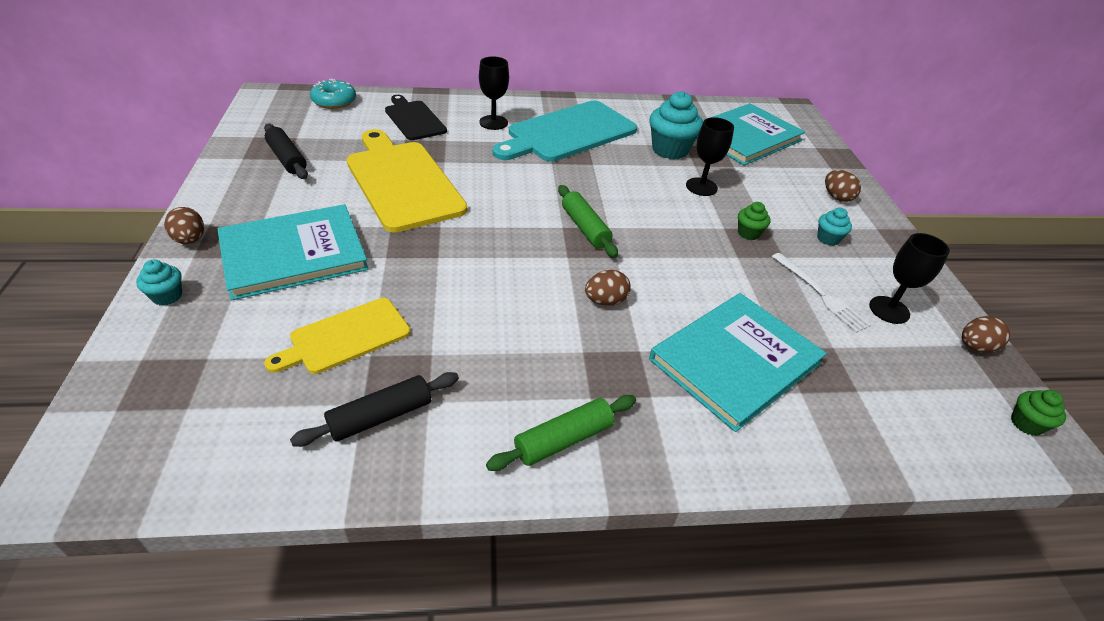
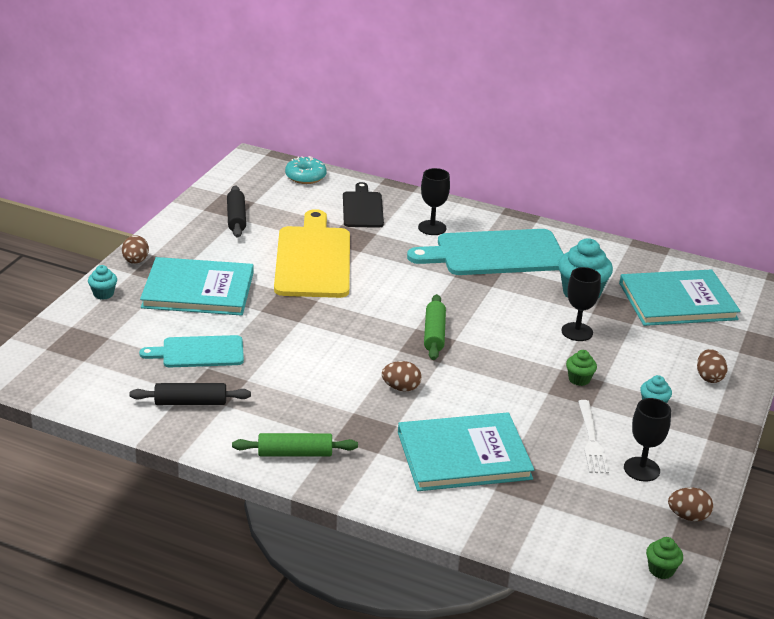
camera: 30 degrees right, 10 degrees down
yellow cutting board [264,298,410,374] -> turquoise cutting board [139,335,244,367]

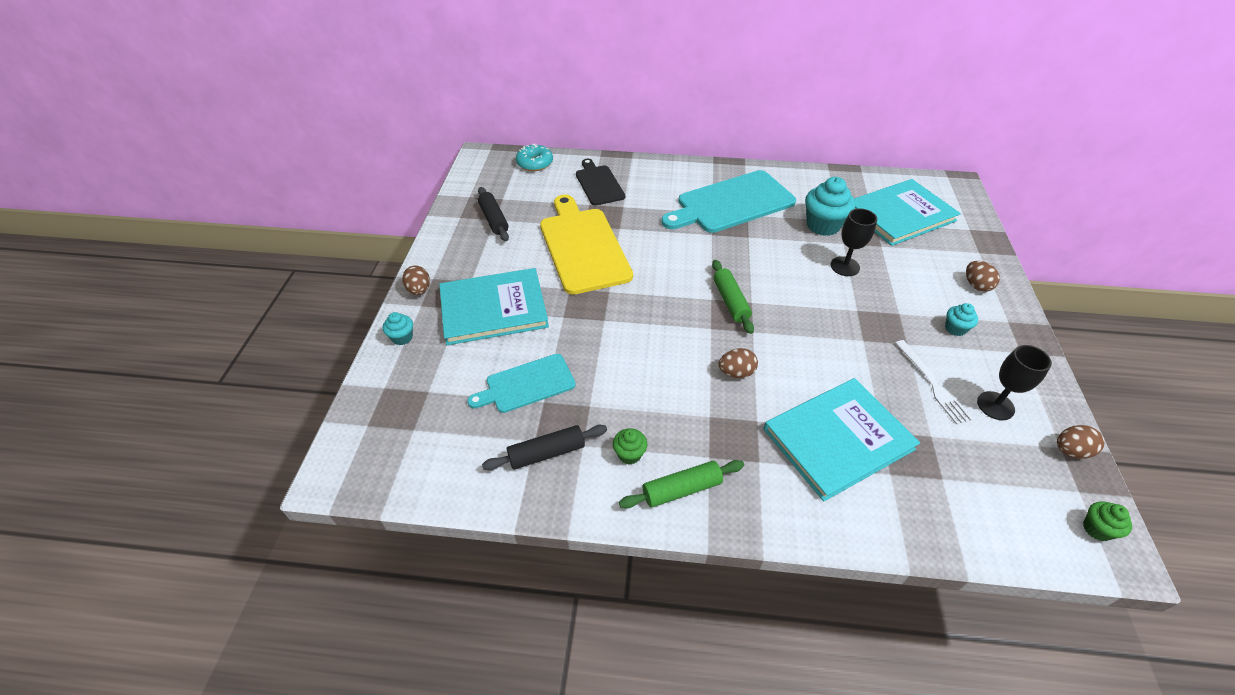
camera: 15 degrees left, 15 degrees up
black goblet [418,168,450,235] -> none
green cupcake [566,350,597,386] -> green cupcake moved to [613,428,647,465]

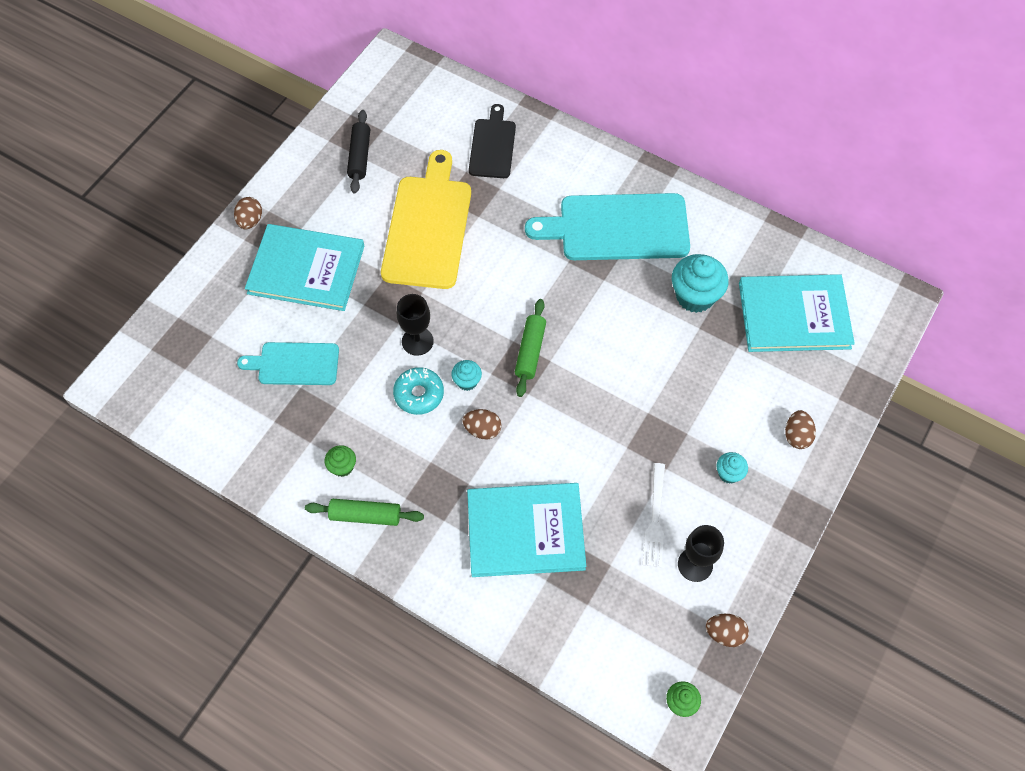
camera: 25 degrees right, 15 degrees up
turquoise cupcake [383,312,413,345] -> turquoise cupcake moved to [451,360,482,391]
black rolling pin [482,425,607,470] -> none
turquoise donut [516,143,553,171] -> turquoise donut moved to [393,367,444,415]
black goblet [830,208,877,276] -> black goblet moved to [397,294,434,356]

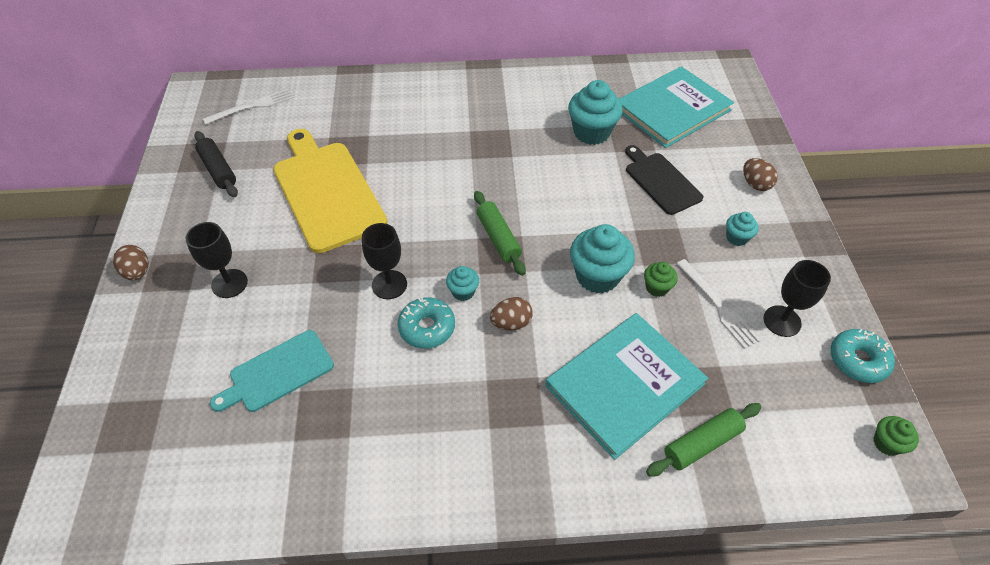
camera: 35 degrees left, 10 degrees down
turquoise book [245,224,364,311] -> black goblet [186,222,248,298]
green rolling pin [305,499,424,526] -> green rolling pin moved to [646,403,762,477]
green cupcake [324,445,356,477] -> green cupcake moved to [644,262,678,297]
black cutting board [469,104,516,178] -> black cutting board moved to [625,145,703,215]
turquoise cutting board [525,193,690,260] -> none
brown egg [706,614,749,647] -> turquoise donut [831,329,895,383]
none -> white fork [203,89,294,125]
none -> turquoise cupcake [570,224,635,294]

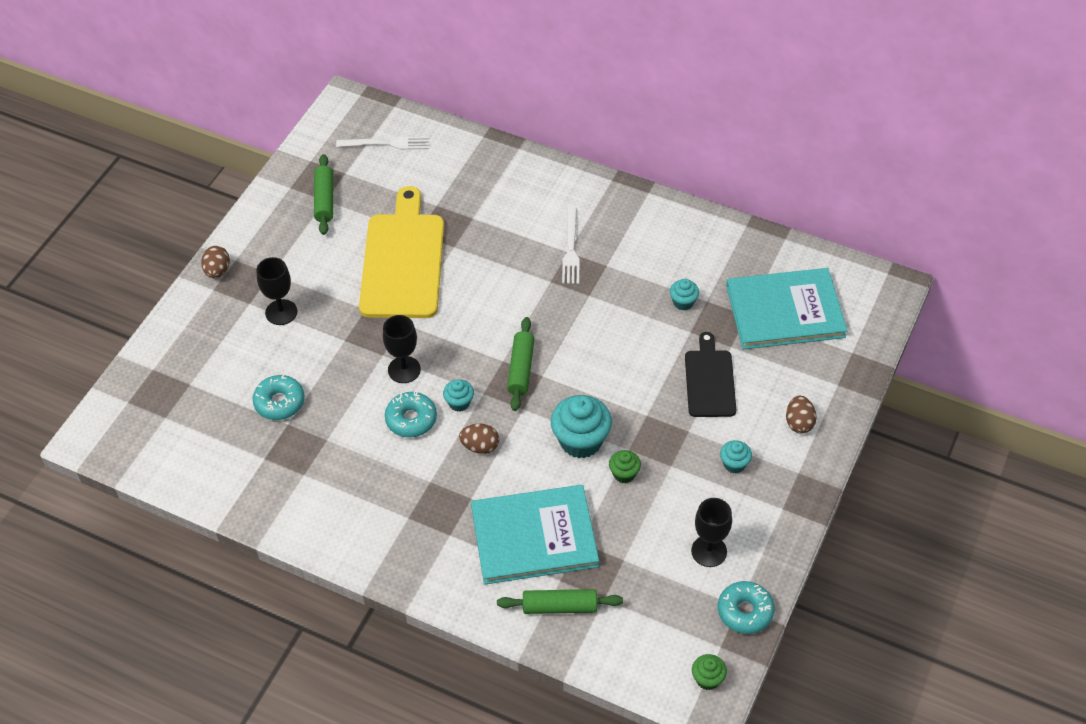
camera: 30 degrees right, 0 degrees up
black rolling pin [194,131,238,197] -> green rolling pin [314,154,333,235]
turquoise cutting board [210,330,334,412] -> turquoise donut [253,375,305,420]
turquoise cupcake [568,80,623,145] -> turquoise cupcake [670,279,699,310], size x0.52
white fork [676,259,760,349] -> white fork moved to [562,207,580,284]

